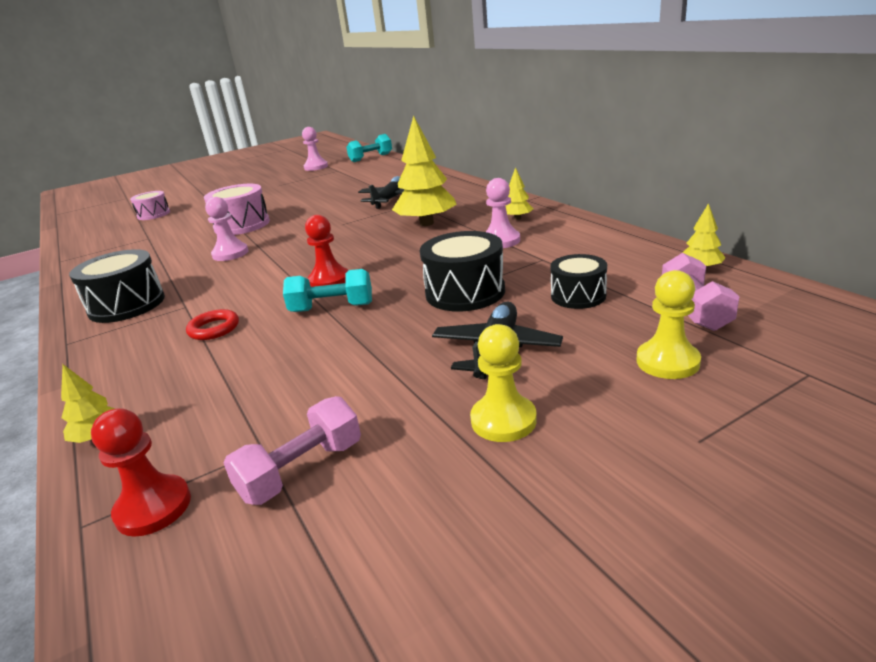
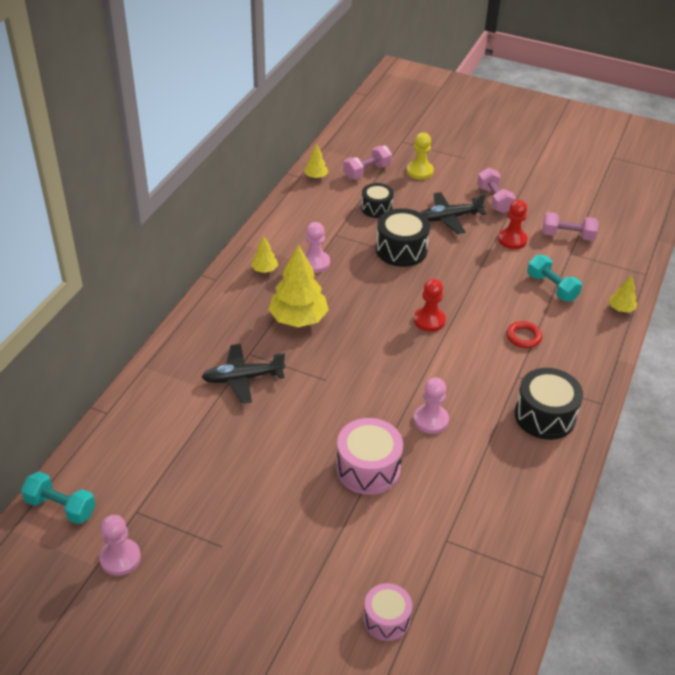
camera: 130 degrees left, 15 degrees up
red pawn [91,408,191,536] -> red pawn moved to [498,200,528,249]
turquoise dumbbell [283,269,372,312] -> turquoise dumbbell moved to [527,255,582,301]
yellow pawn [470,324,537,442] -> pink dumbbell [477,168,516,213]

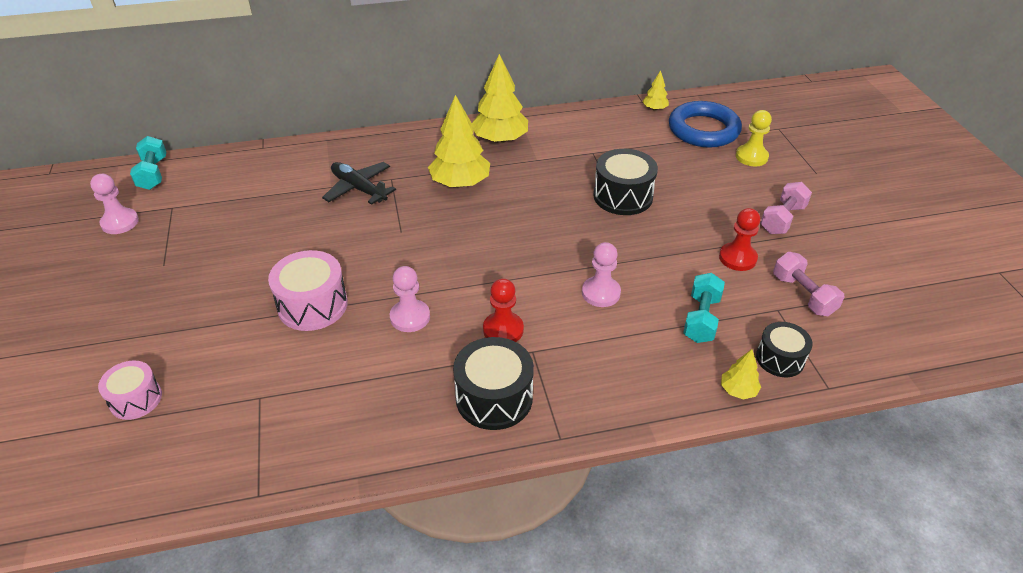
camera: 55 degrees right, 0 degrees up
yellow tree [251,236,278,273] -> yellow tree [472,54,528,143], size x2.07
pink pawn [304,222,330,273] -> pink pawn moved to [582,242,621,307]
pink dumbbell [343,145,392,179] -> blue ring [669,101,742,148]
black drum [361,183,394,218] -> black drum moved to [756,322,813,377]
red pawn [414,279,446,332] -> red pawn moved to [483,278,524,342]
black plane [420,192,487,234] -> none
red ring [506,321,542,348] -> none

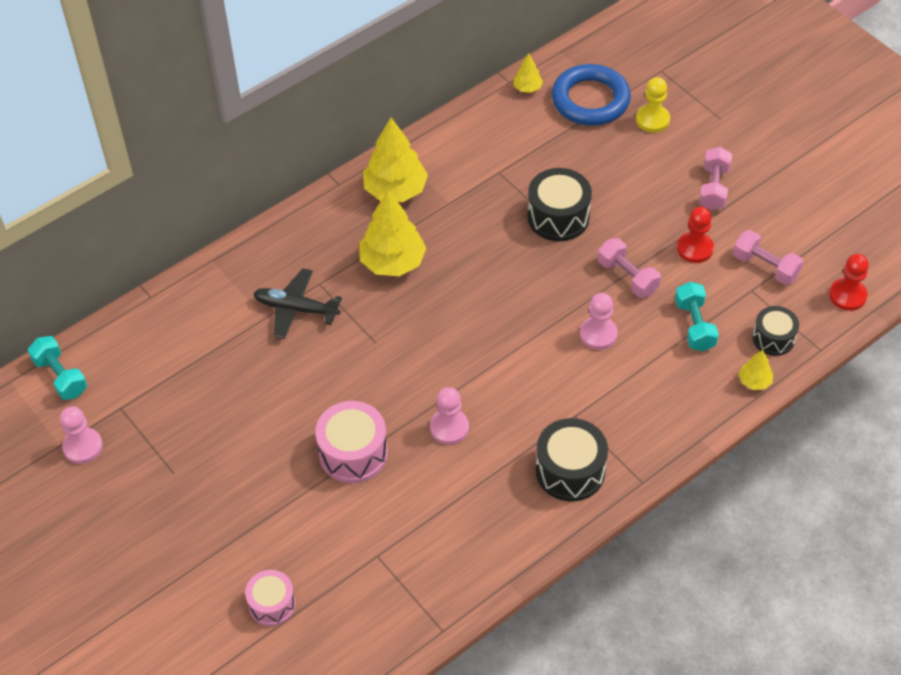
camera: 25 degrees left, 10 degrees up
red pawn [483,278,524,342] -> red pawn moved to [829,254,869,311]
none -> pink dumbbell [598,238,661,298]

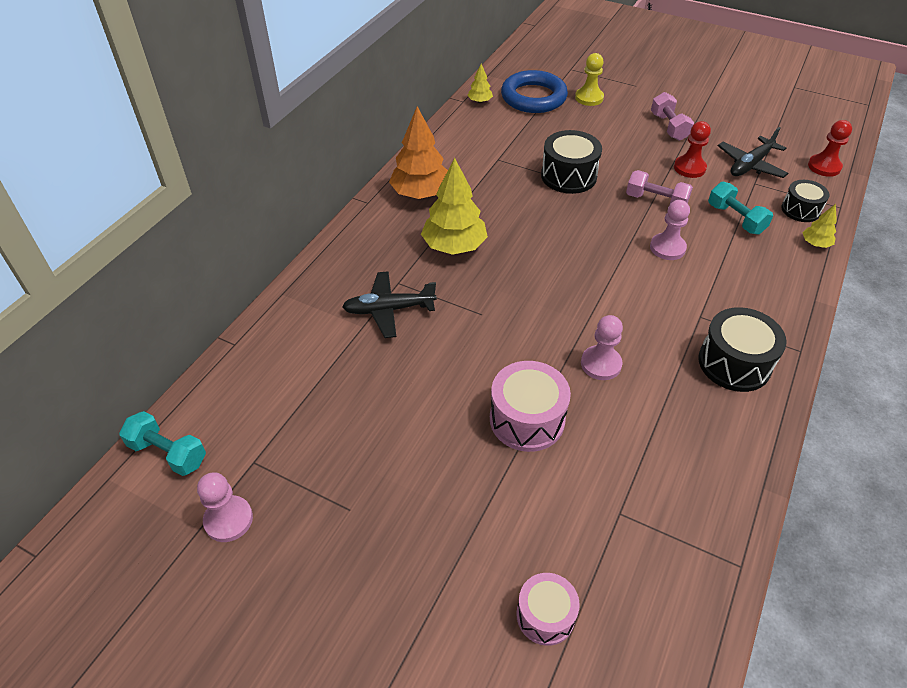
camera: 25 degrees left, 5 degrees down
yellow tree [363,118,428,202] -> orange tree [389,106,448,199]
pink dumbbell [733,230,804,285] -> black plane [718,127,789,178]

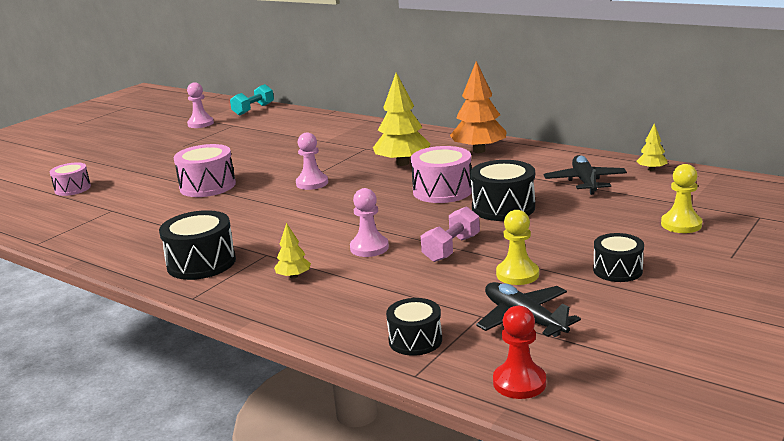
camera: 100 degrees right, 25 degrees down
black plane [342,271,437,338] -> black plane moved to [544,155,627,195]
blue ring [501,70,568,113] -> none
pink pawn [581,315,623,380] -> pink pawn moved to [296,132,328,190]
pink dumbbell [651,92,694,141] -> black drum [593,233,644,282]
red pawn [674,121,711,178] -> yellow pawn [496,210,539,285]
turquoise dumbbell [708,182,773,234] -> none
yellow tree [803,204,837,248] -> yellow tree moved to [274,223,311,279]
none -> pink drum [411,146,472,203]

